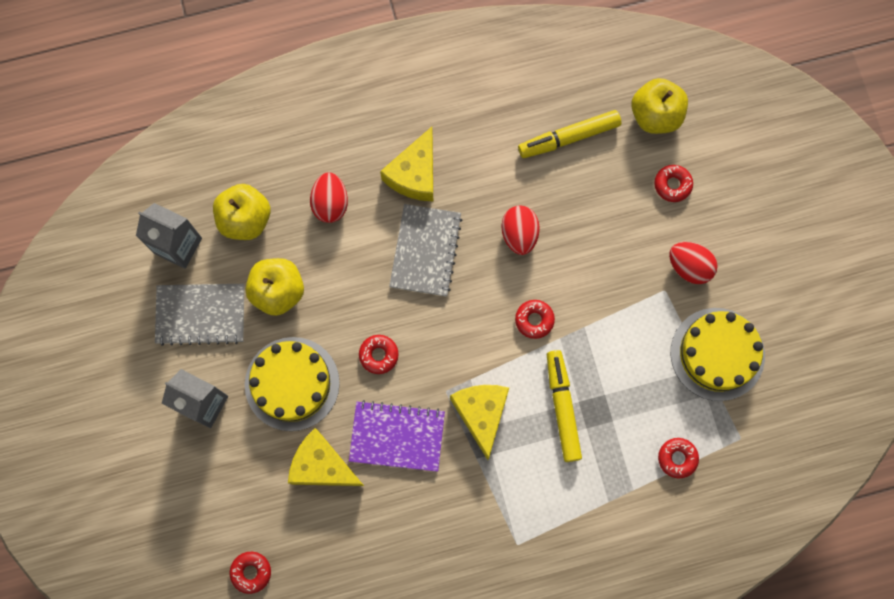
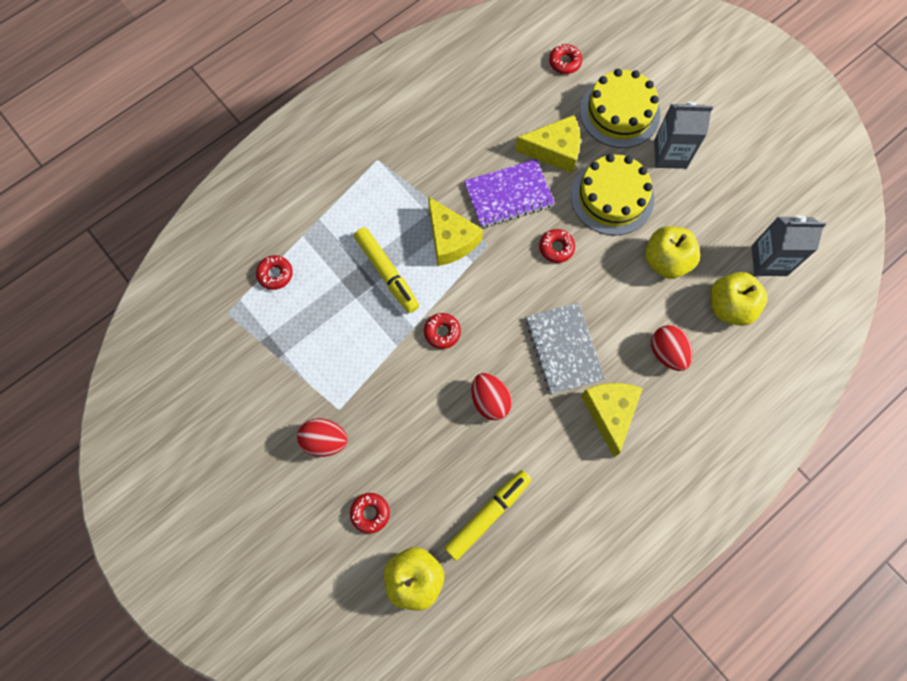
camera: 155 degrees right, 5 degrees down
grey notebook [155,284,244,346] -> none
yellow cake [671,308,765,401] -> yellow cake moved to [580,69,660,148]

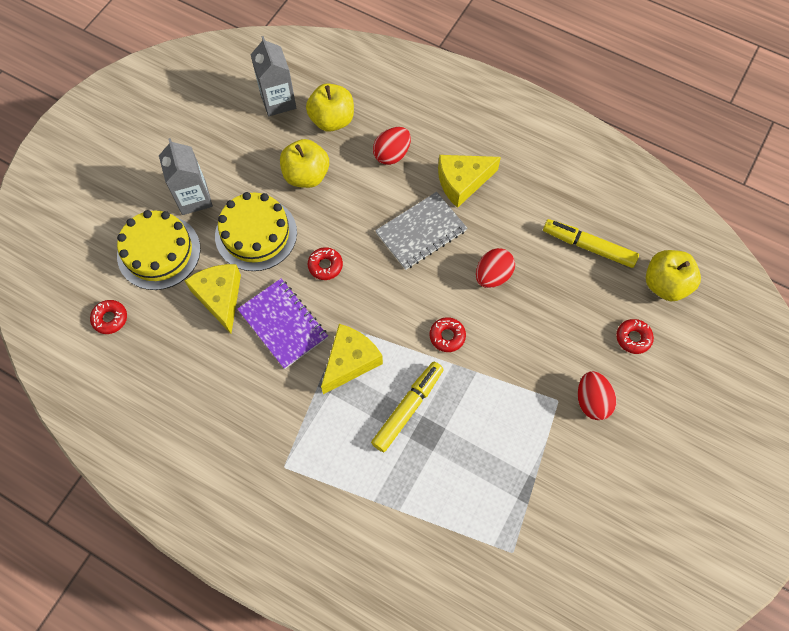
camera: 110 degrees left, 5 degrees down
red donut [256,255,293,290] -> none

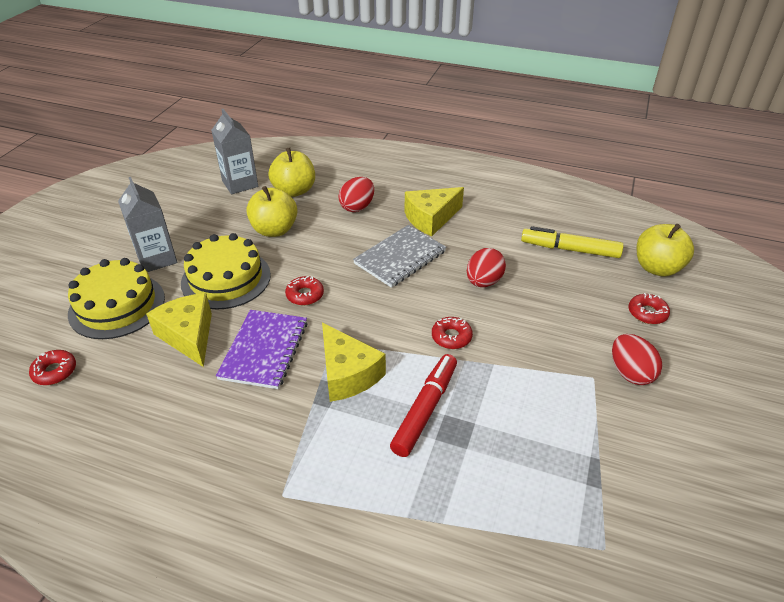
camera: 10 degrees left, 25 degrees down
purple notebook [238,279,328,369] -> purple notebook turned 60 degrees clockwise [216,310,308,389]
yellow cheese [321,324,383,394] -> yellow cheese turned 120 degrees clockwise [322,323,386,402]
yellow marker [371,362,444,452] -> red marker [390,354,457,457]

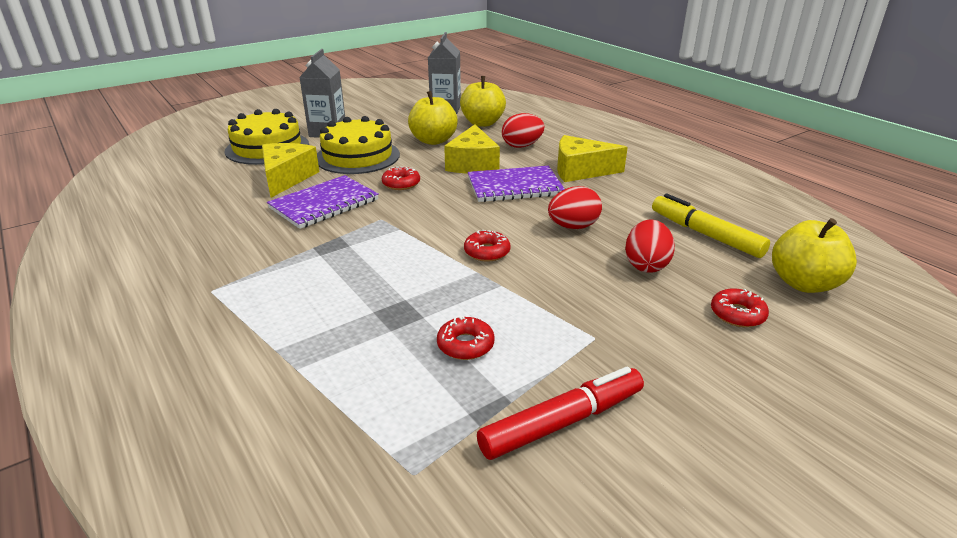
camera: 35 degrees right, 10 degrees down
red donut [29,350,76,385] -> red donut moved to [437,316,495,360]
yellow cheese [322,323,386,402] -> yellow cheese moved to [444,124,500,174]
grey notebook [353,225,446,288] -> purple notebook [468,166,565,202]
red marker [390,354,457,457] -> red marker moved to [477,367,644,460]
red egg [612,334,663,385] -> red egg moved to [625,220,675,273]

